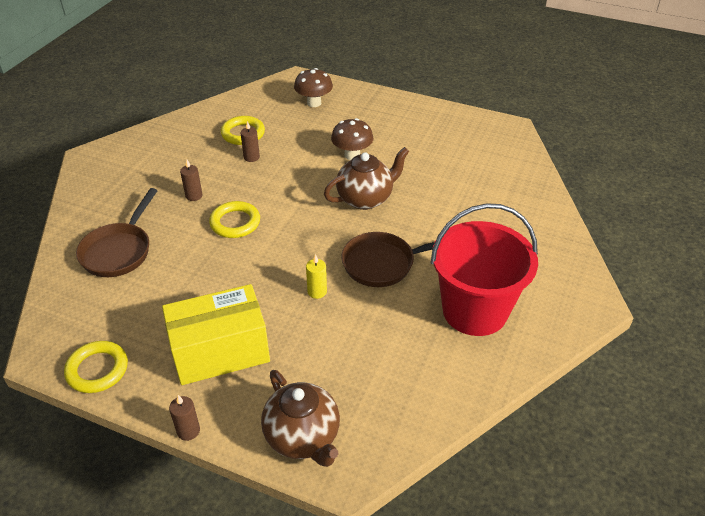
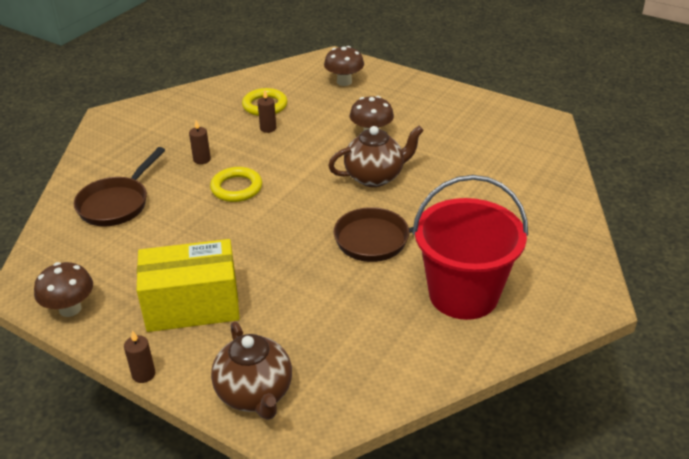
camera: 10 degrees right, 5 degrees down
yellow ring [64,341,128,393] -> brown mushroom [34,262,93,317]
yellow candle [306,254,327,299] -> none

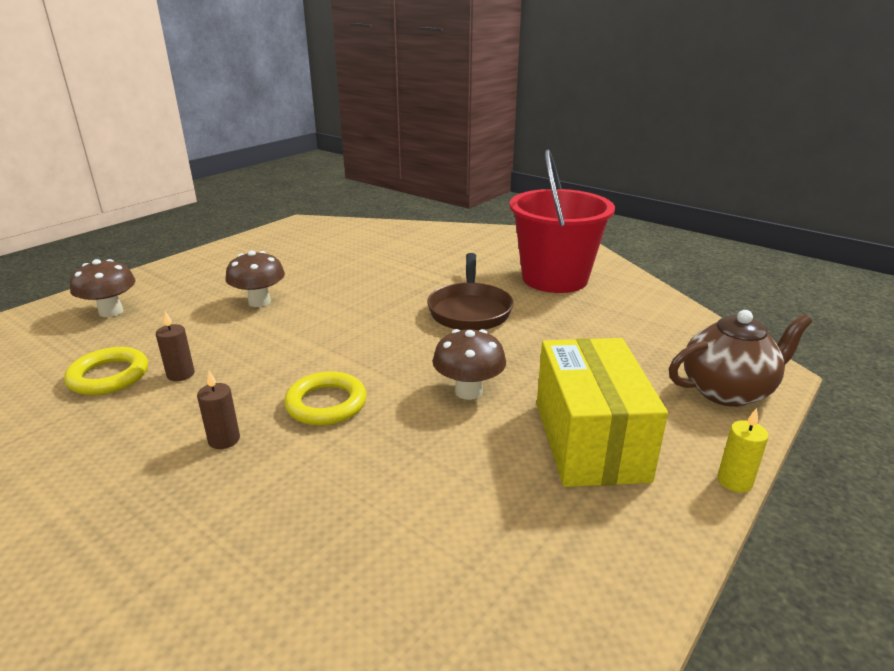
camera: 85 degrees left, 10 degrees down
brown mushroom [34,262,93,317] -> brown mushroom moved to [433,329,506,400]
brown pan [74,147,165,226] -> none
brown candle [124,330,155,383] -> yellow candle [717,408,769,493]
brown teapot [328,126,424,187] -> none

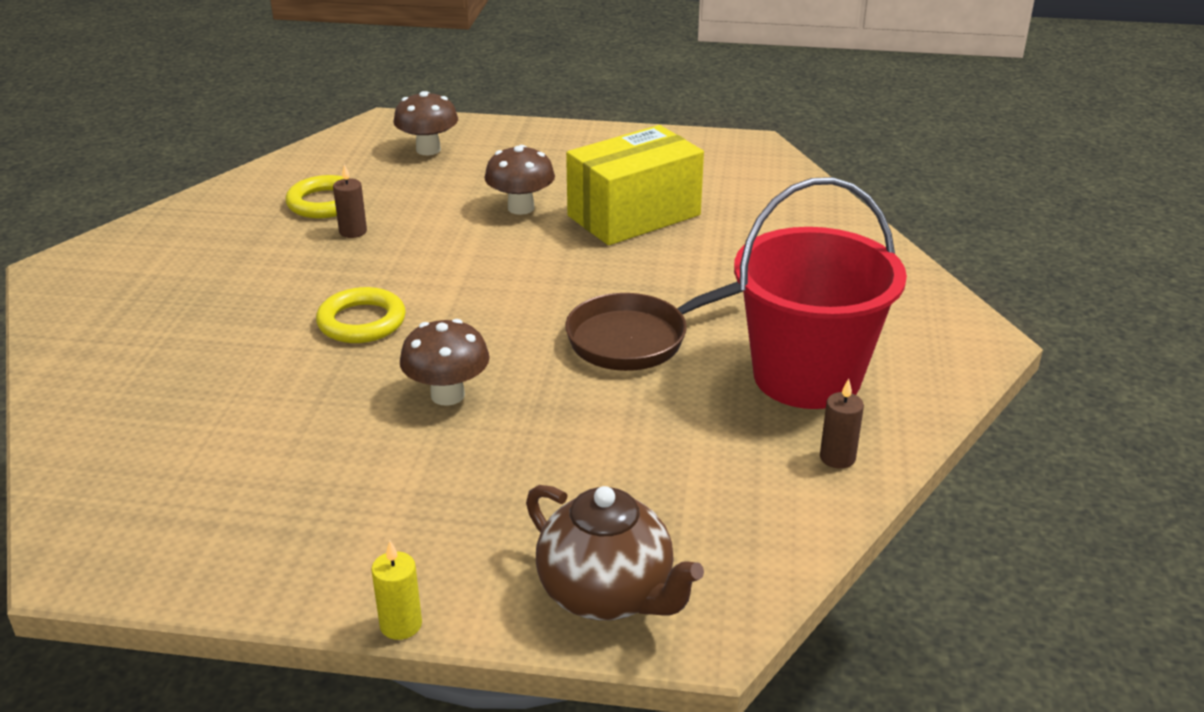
camera: 60 degrees right, 5 degrees up
brown candle [197,371,240,449] -> brown candle moved to [820,379,864,469]
yellow box [537,338,668,487] -> yellow box moved to [566,125,704,245]

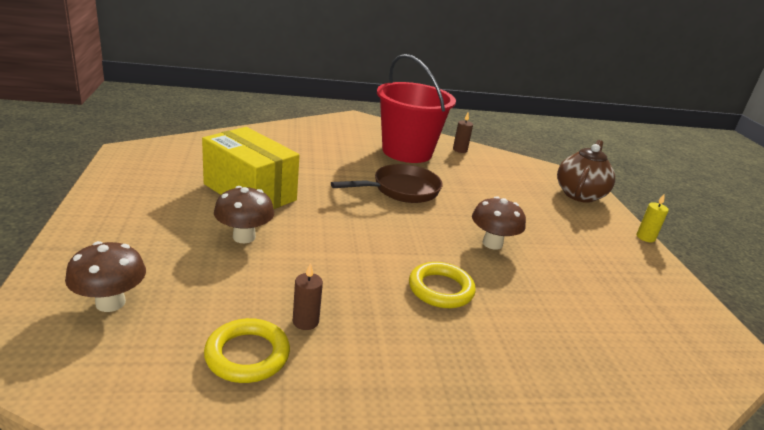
camera: 110 degrees left, 5 degrees down
brown pan [565,281,743,371] -> brown pan turned 75 degrees counterclockwise [331,164,443,203]

